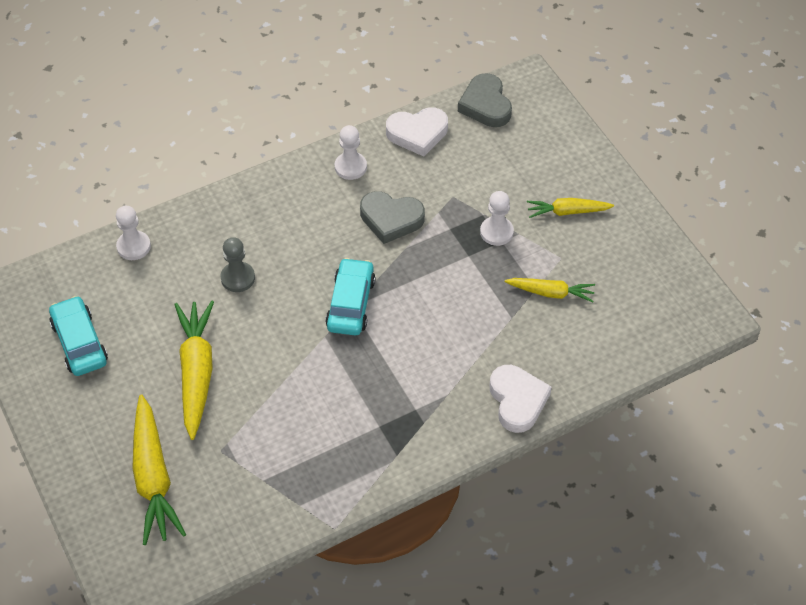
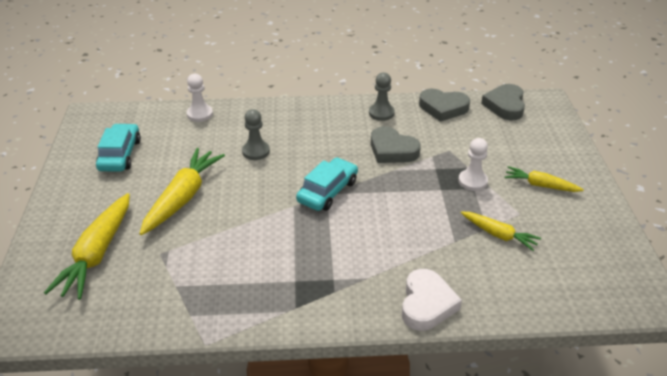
camera: 25 degrees right, 15 degrees down
white pawn [335,125,367,180] -> grey pawn [369,72,395,121]
white heart [386,107,448,156] -> grey heart [419,89,470,122]

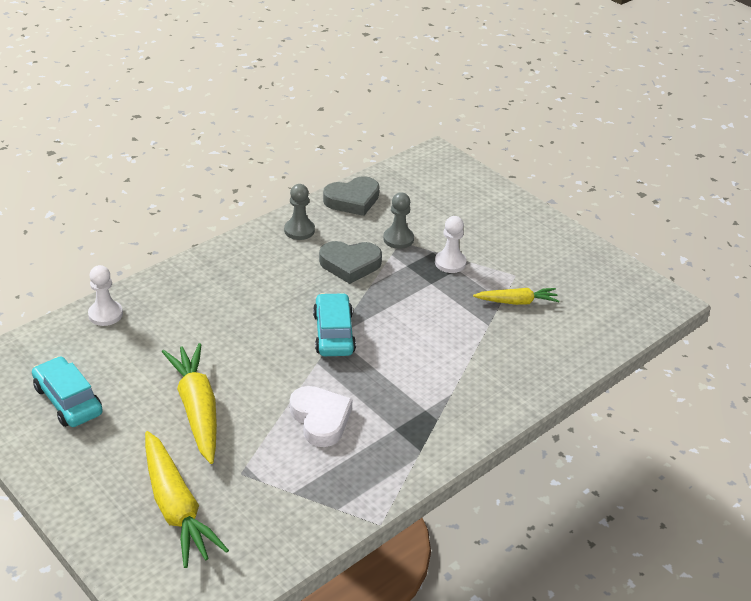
camera: 40 degrees left, 0 degrees up
grey pawn [242,109,270,160] -> grey pawn moved to [383,192,414,249]
white heart [402,269,462,331] -> white heart moved to [290,386,352,447]
grey heart [481,84,525,120] -> none
yellow carrot [504,166,584,192] -> none

